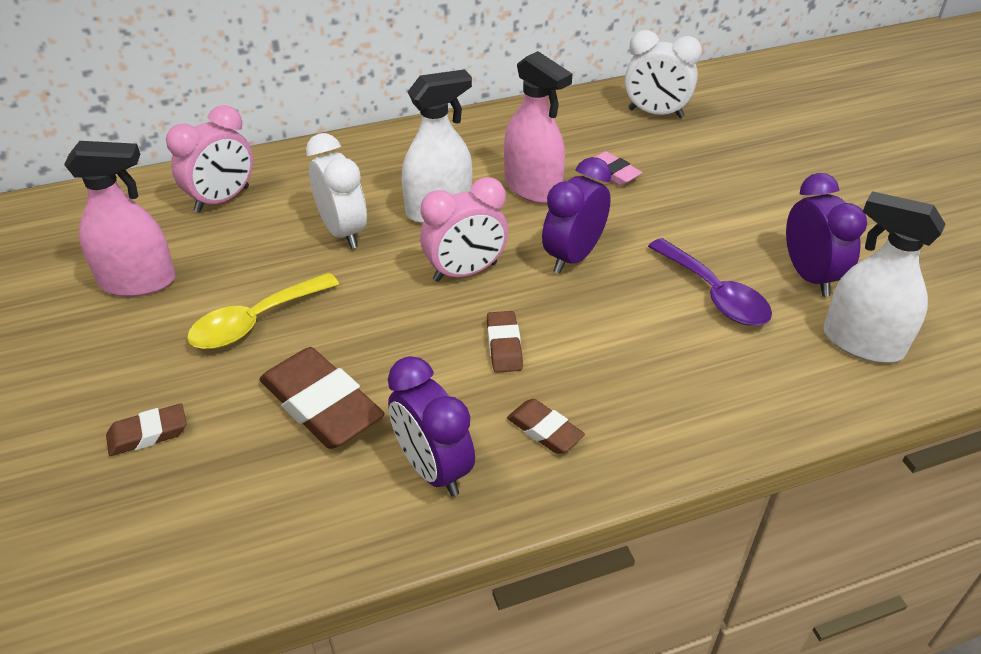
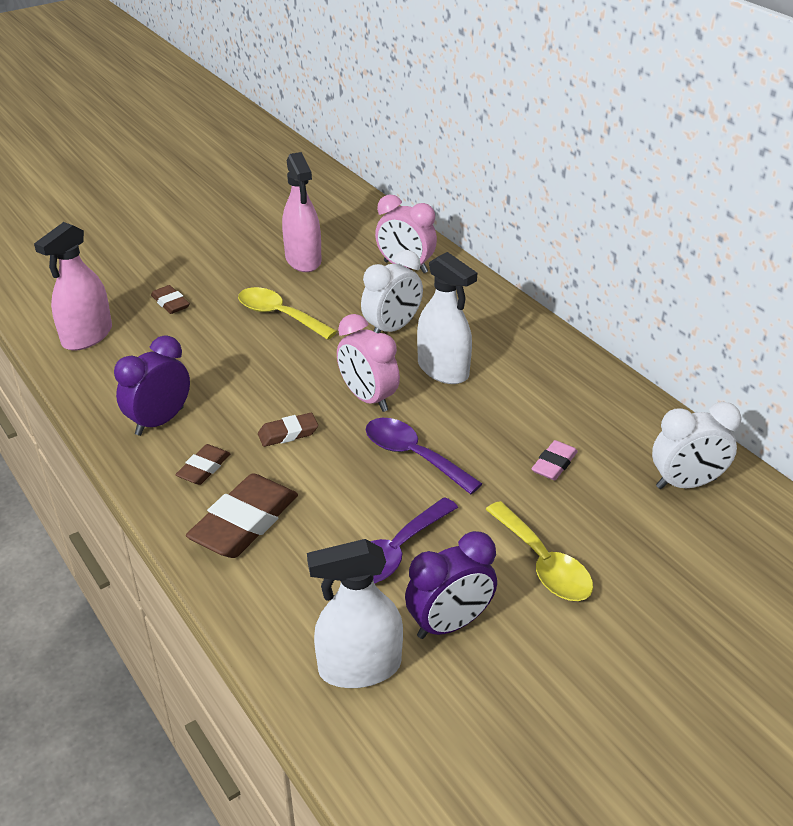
camera: 75 degrees right, 5 degrees down
brown eraser [260,347,385,449] -> brown eraser moved to [186,473,298,558]
pink spray bottle [504,51,572,204] -> pink spray bottle moved to [34,222,112,351]
purple clock [542,157,611,274] -> purple spoon [366,418,482,494]
white clock [625,30,702,118] -> white clock turned 105 degrees counterclockwise [652,402,741,489]
white spray bottle [823,191,946,363] -> white spray bottle turned 120 degrees counterclockwise [307,539,403,688]
none -> yellow spoon [485,501,593,601]

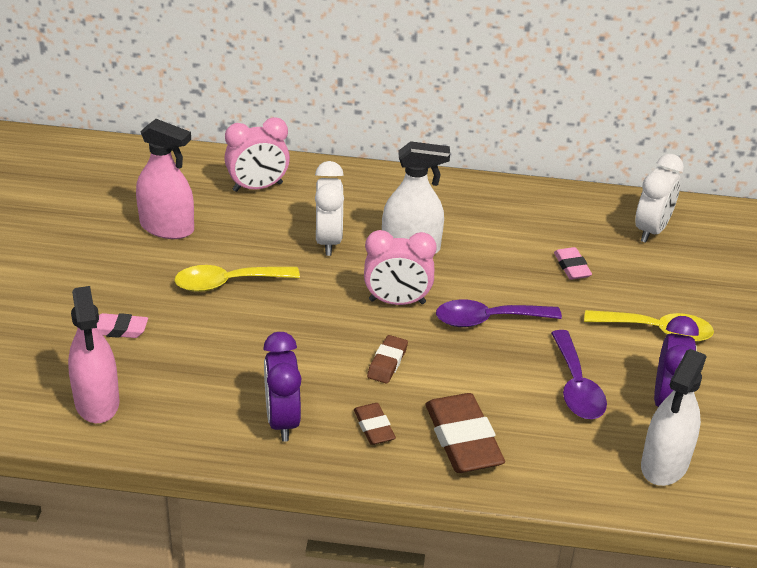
camera: 50 degrees left, 0 degrees up
brown eraser [151,285,190,314] -> pink eraser [97,313,148,338]

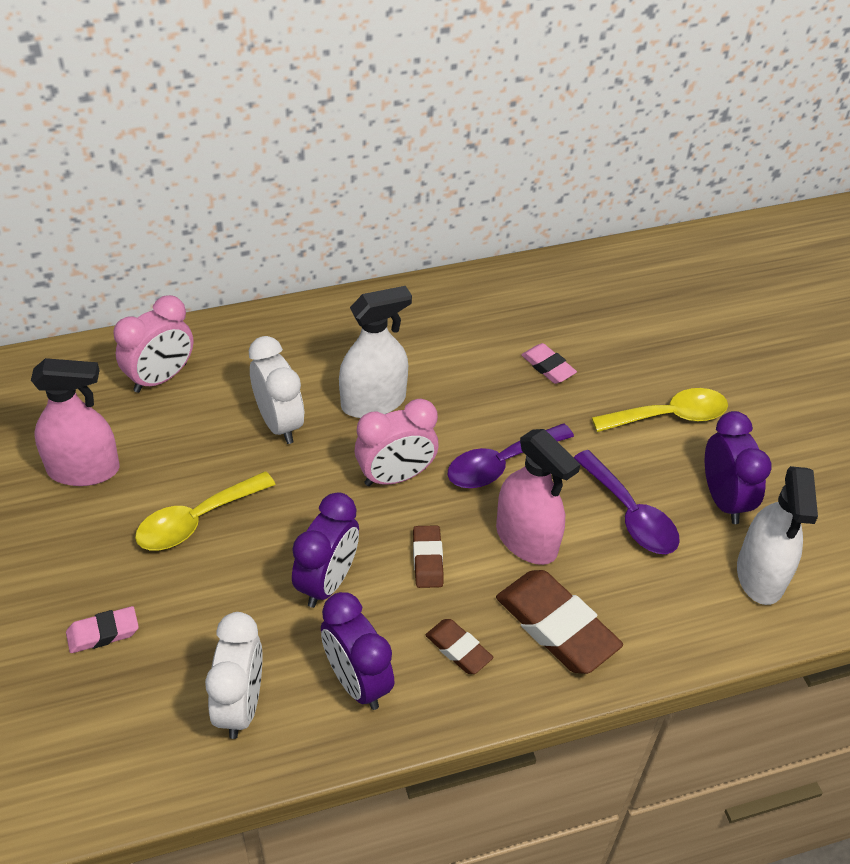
camera: 25 degrees left, 10 degrees up
pink spray bottle [68,286,120,423] -> pink spray bottle moved to [496,429,580,565]
white clock [635,154,684,243] -> white clock moved to [205,612,263,739]
none -> purple clock [292,492,359,608]

